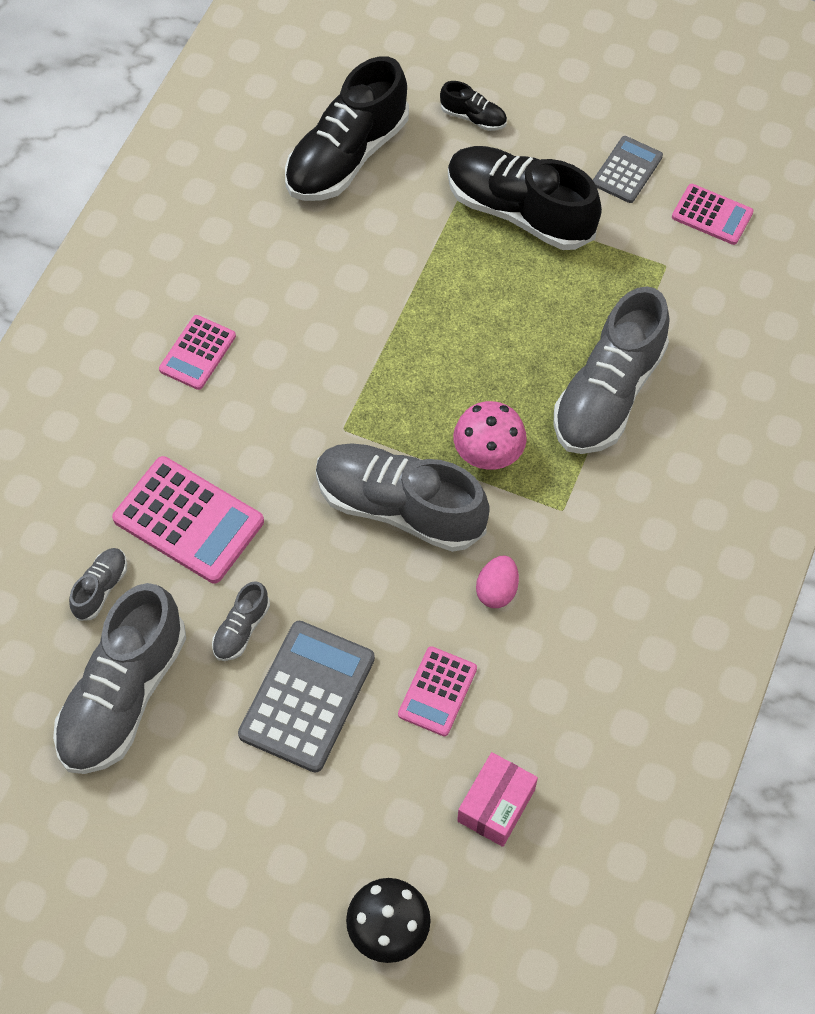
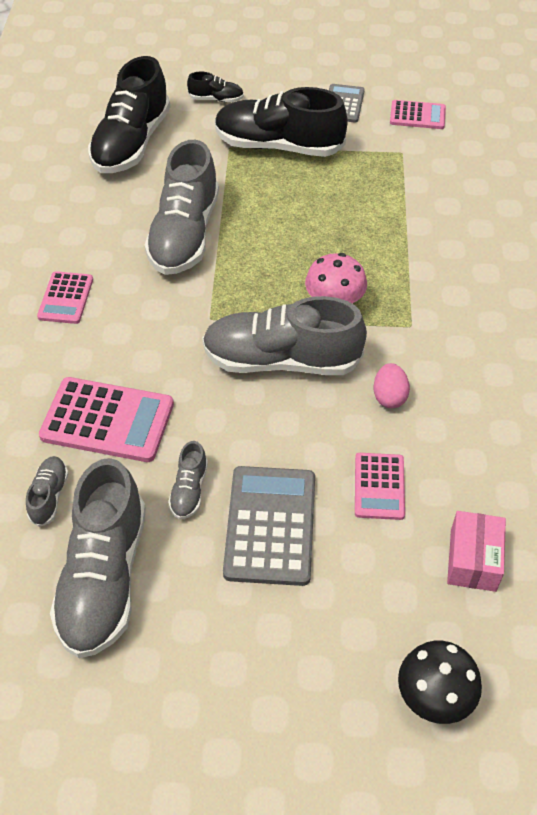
camera: 20 degrees left, 10 degrees down
grey shoe [554,287,669,454] -> grey shoe moved to [144,140,219,275]

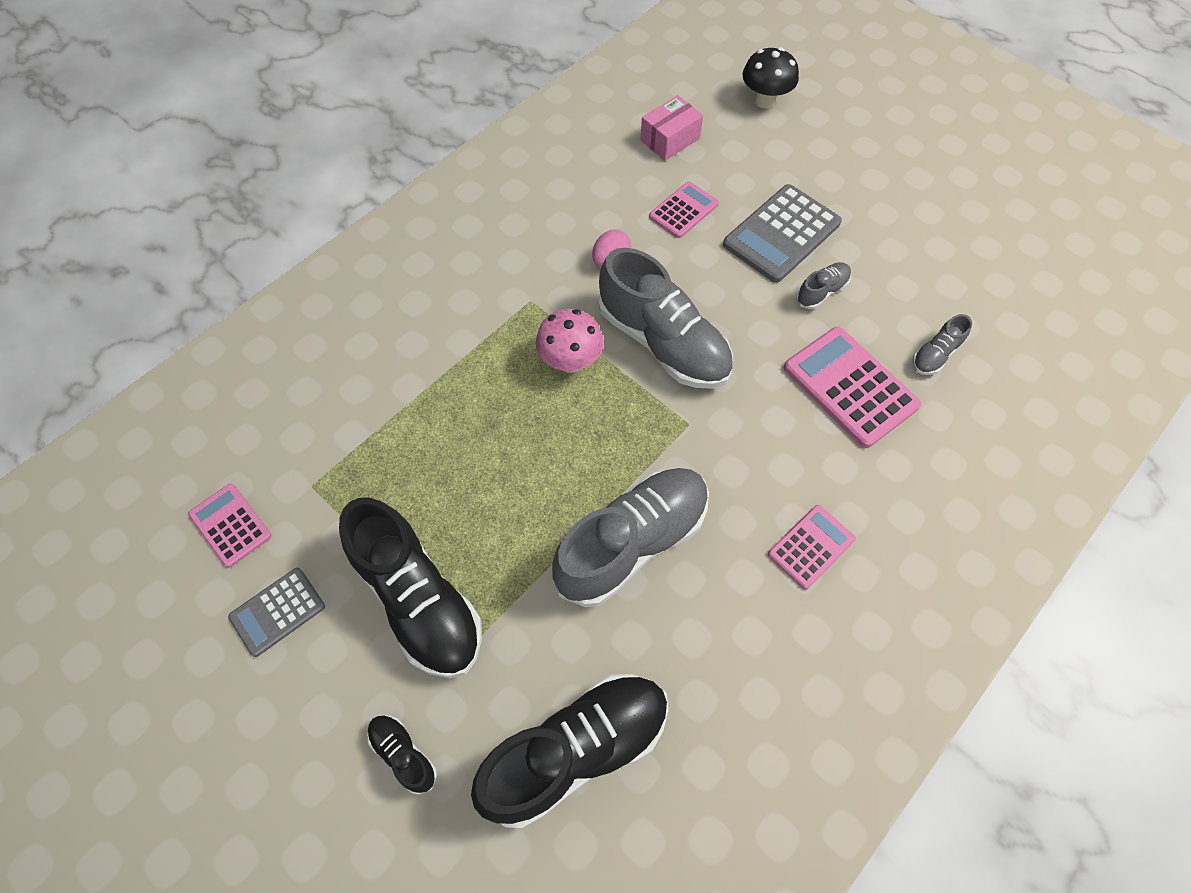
camera: 140 degrees left, 10 degrees up
grey shoe [50,458,146,658] -> none

